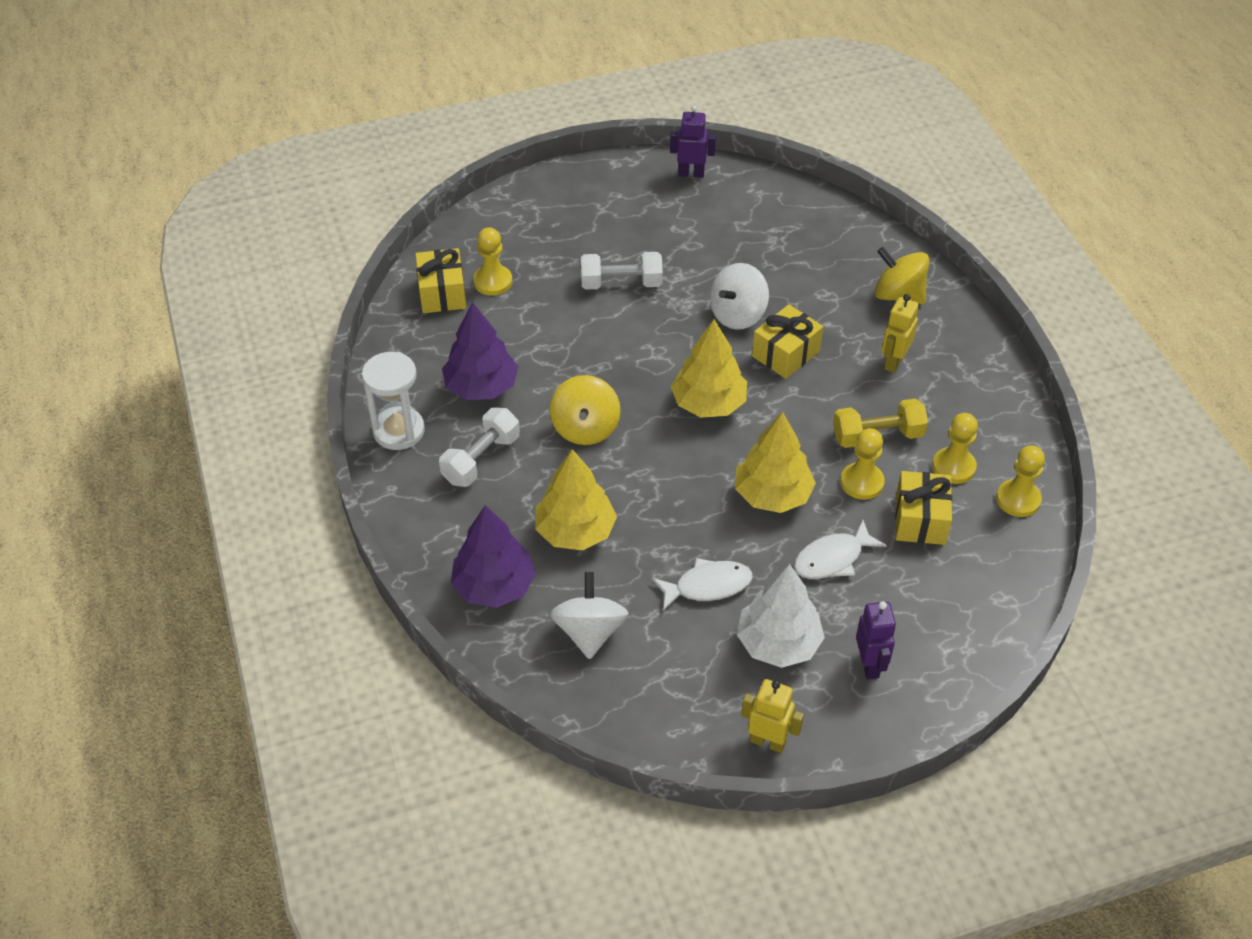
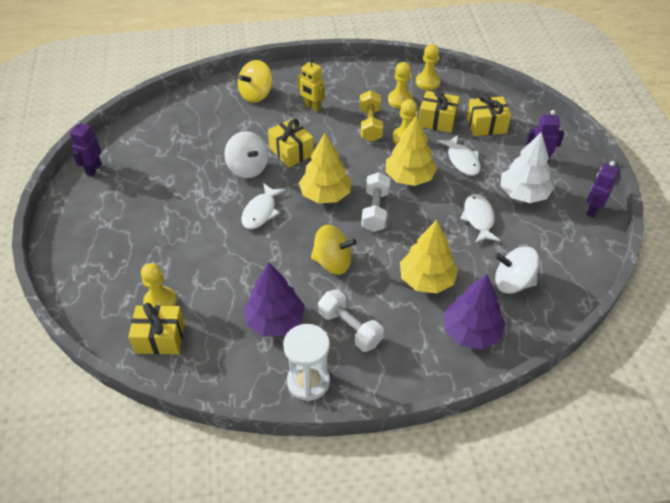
camera: 80 degrees left, 0 degrees up
white dumbbell [581,252,663,290] -> white dumbbell moved to [361,172,390,232]
yellow robot [741,679,804,753] -> purple robot [586,161,619,218]
none -> white fish [241,183,286,229]
none -> yellow gift [467,94,511,136]

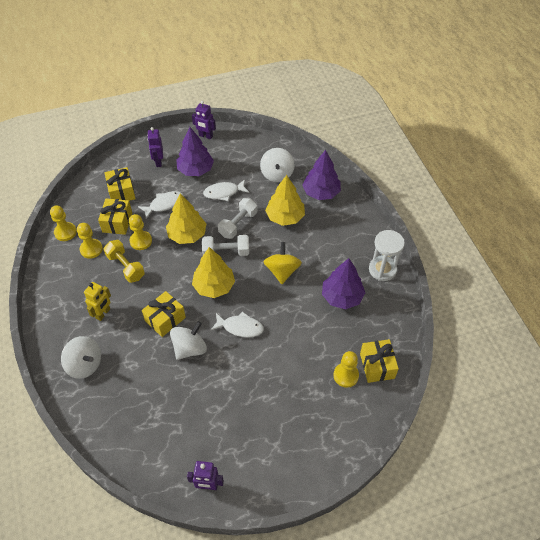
camera: 100 degrees left, 5 degrees up
yellow spinning top [238,60,272,103] -> white spinning top [61,336,101,379]
white dumbbell [318,289,384,352] -> white dumbbell moved to [218,198,257,239]
yellow dumbbell [360,90,383,142] -> yellow dumbbell turned 60 degrees clockwise [103,240,145,283]
white tree [500,132,554,203] -> purple tree [176,127,214,176]

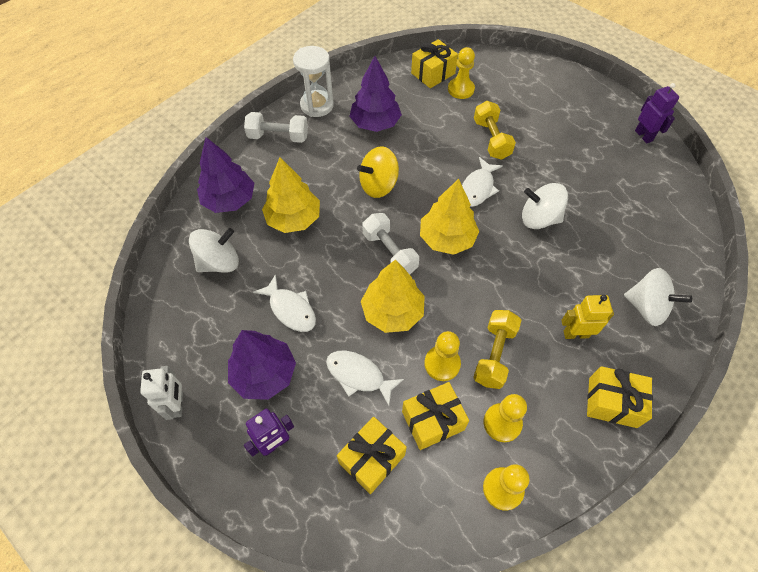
camera: 120 degrees left, 5 degrees up
white spinning top [61,336,101,379] -> white spinning top turned 120 degrees clockwise [624,268,692,326]
yellow gift [142,291,186,337] -> yellow gift moved to [587,366,653,428]
purple robot [192,101,216,139] -> white robot [140,366,183,420]
white fish [211,312,264,338] -> white fish turned 135 degrees counterclockwise [462,157,503,207]
white dumbbell [218,198,257,239] -> white dumbbell moved to [244,112,308,143]
none -> yellow dumbbell [474,101,516,160]

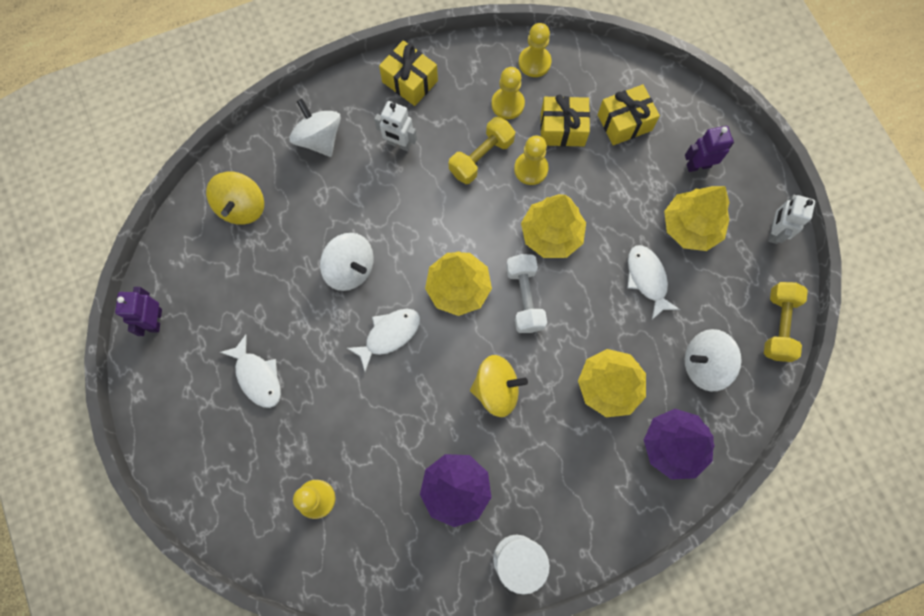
camera: 155 degrees left, 15 degrees up
purple tree [228,330,296,400] -> yellow tree [664,186,729,251]
white dumbbell [244,112,308,143] -> none
white fish [326,351,404,406] -> white fish moved to [220,334,281,408]
yellow gift [411,39,458,88] -> none
yellow dumbbell [474,101,516,160] -> yellow dumbbell moved to [764,282,808,362]
yellow robot [561,295,614,339] -> white robot [374,101,417,151]
none -> yellow spinning top [206,172,264,225]

